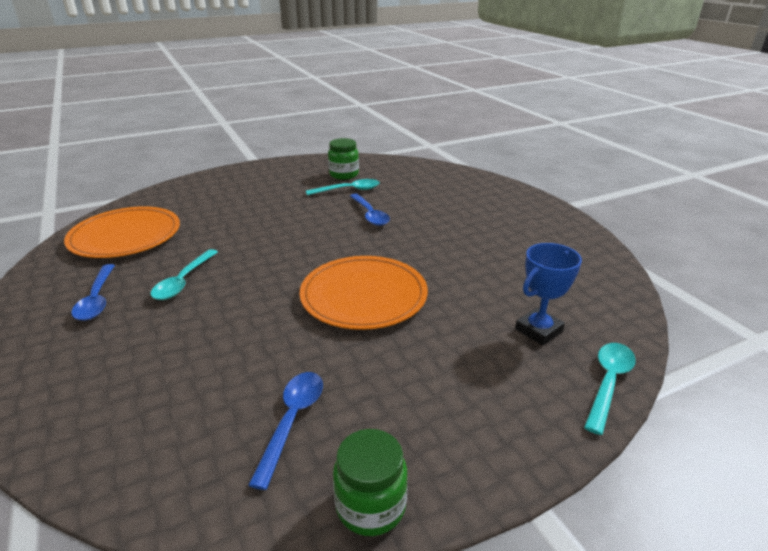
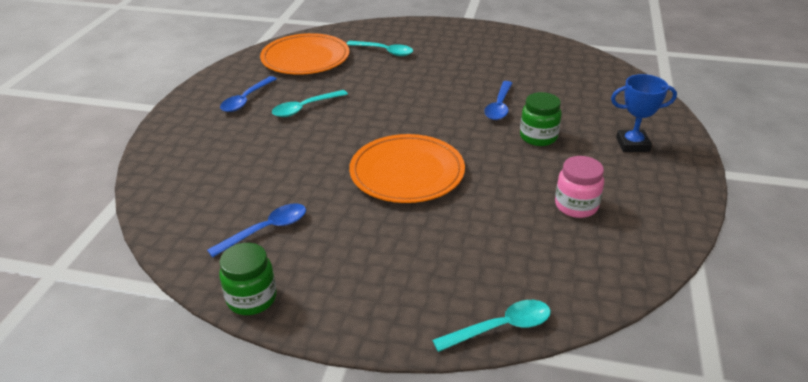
camera: 40 degrees right, 5 degrees up
turquoise spoon [306,179,380,195] -> turquoise spoon moved to [346,41,413,56]
green jar [328,138,359,180] -> green jar moved to [520,92,562,146]
blue trophy [515,243,582,346] -> blue trophy moved to [611,74,677,152]
none -> pink jar [555,156,604,218]

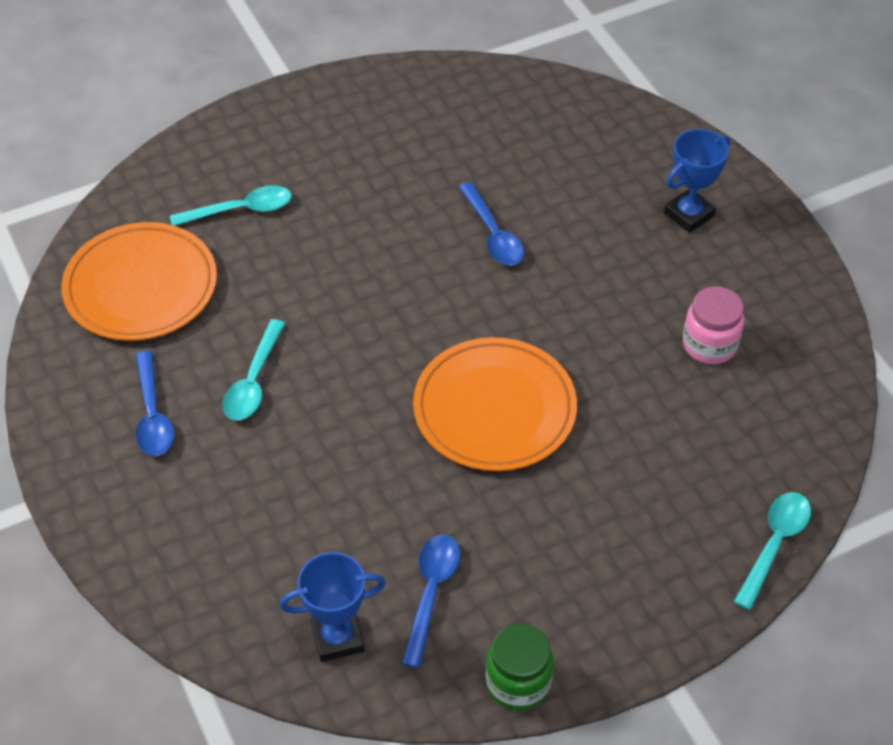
camera: 40 degrees left, 15 degrees up
green jar [520,92,562,146] -> none
none -> blue trophy [280,552,386,662]

